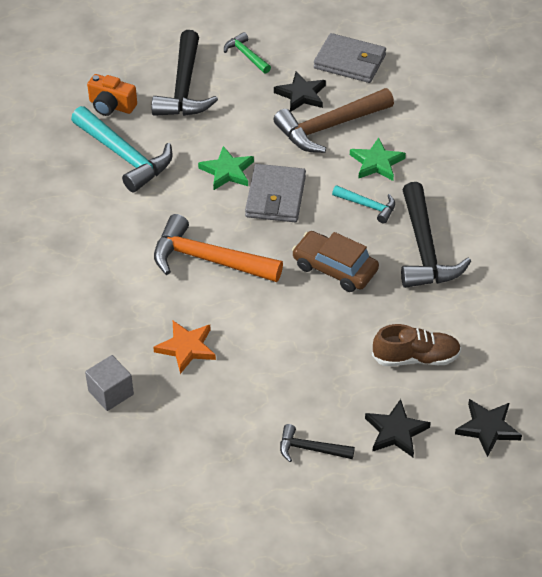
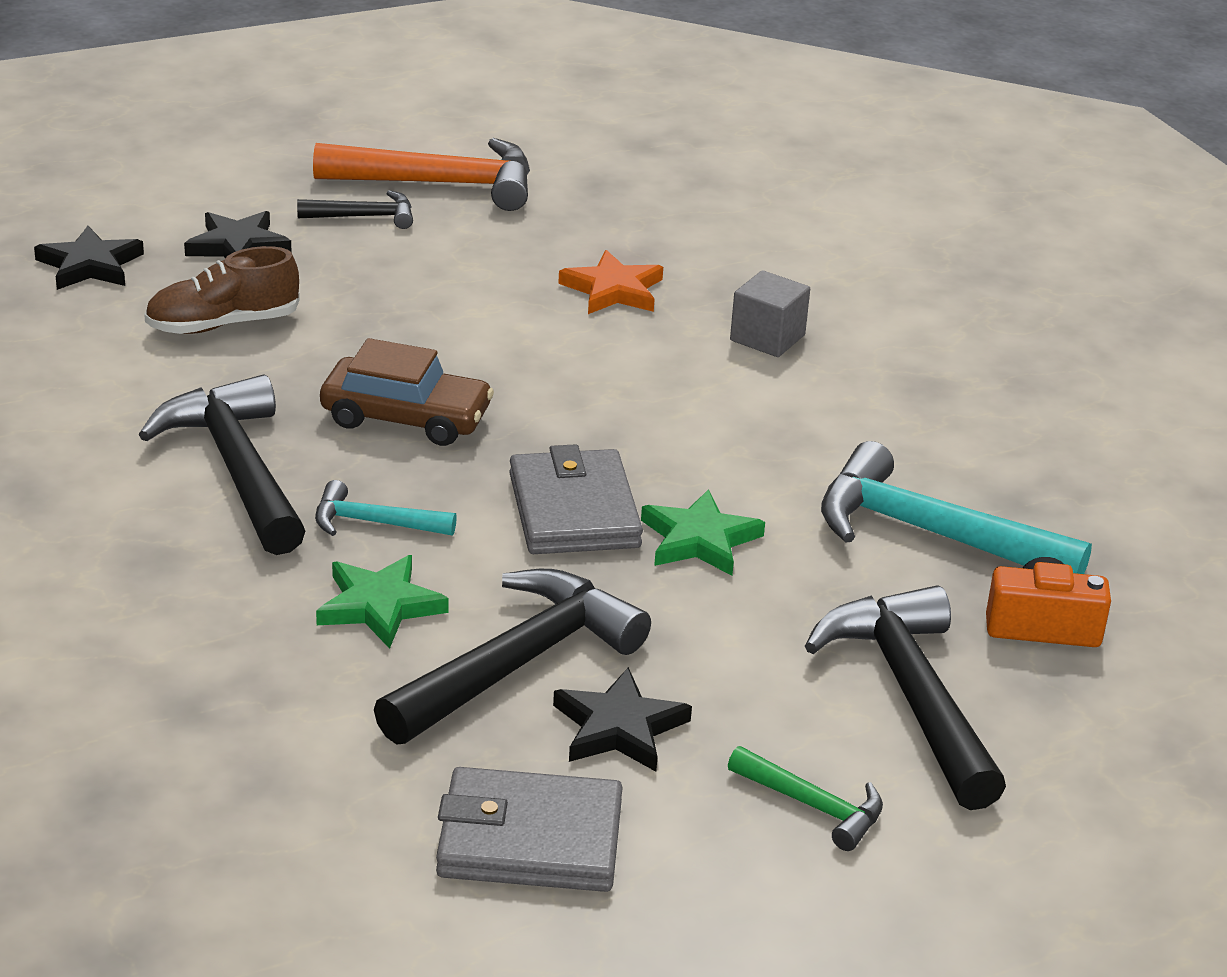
camera: 160 degrees right, 15 degrees down
grey cube [85,355,134,411] -> grey cube moved to [730,270,810,357]
orange hammer [154,214,283,282] -> orange hammer moved to [313,138,530,211]
brown hammer [273,88,394,153] -> black hammer [374,569,651,745]

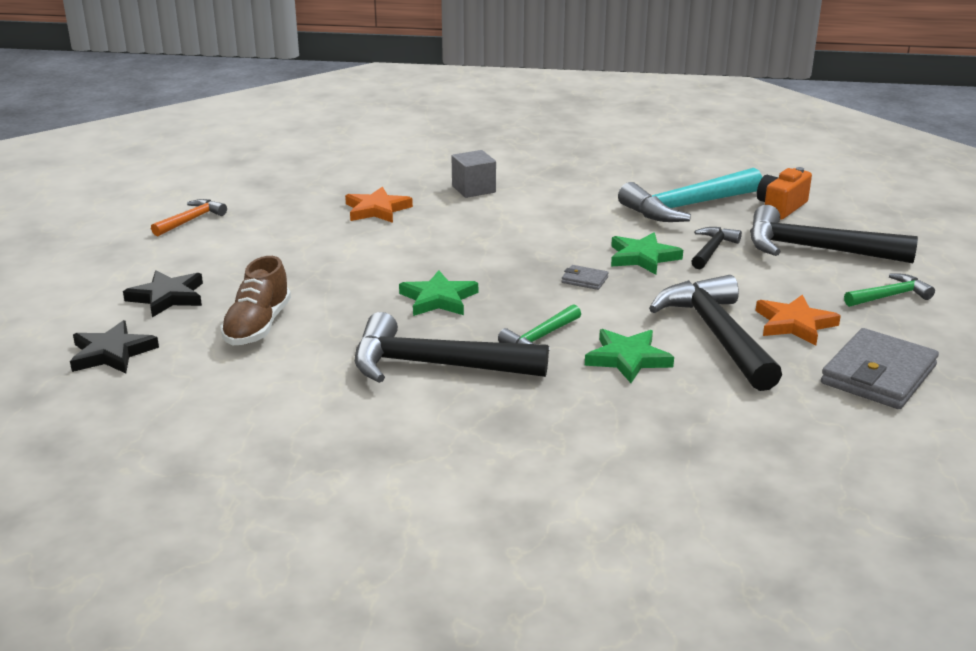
camera: 55 degrees left, 5 degrees down
black hammer [297,190,413,229] -> black hammer moved to [691,227,742,269]
orange hammer [313,138,530,211] -> orange hammer [151,199,227,236], size x0.52
turquoise hammer [315,480,457,536] -> green hammer [498,304,581,344]
brown car [320,338,494,446] -> green star [399,270,478,316]
grey wallet [509,444,643,554] -> grey wallet [562,265,609,290], size x0.44
black star [553,667,692,771] -> orange star [756,295,841,345]

